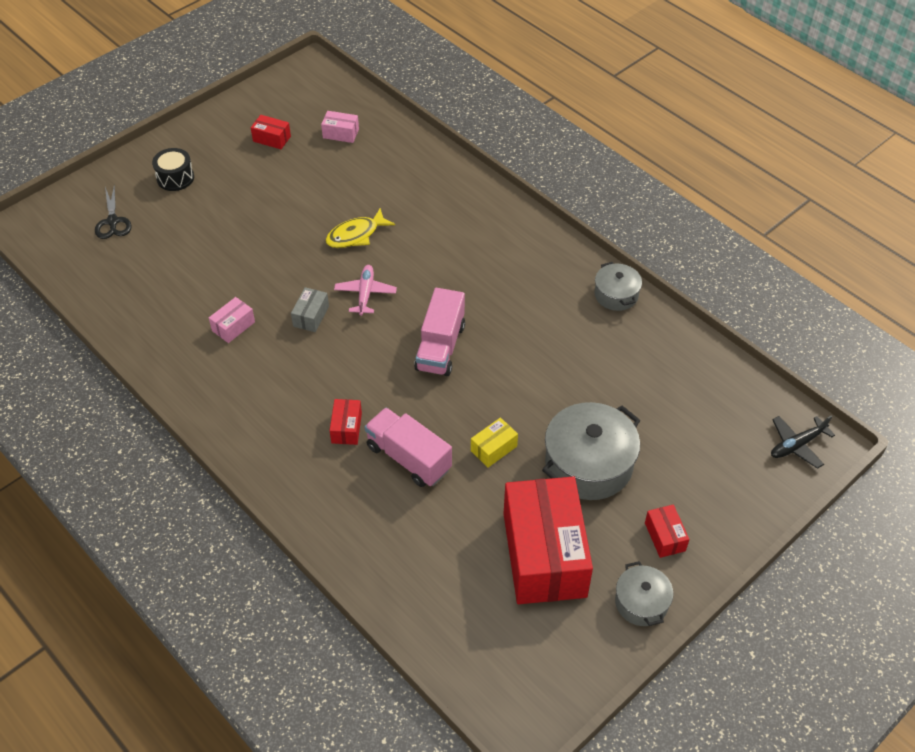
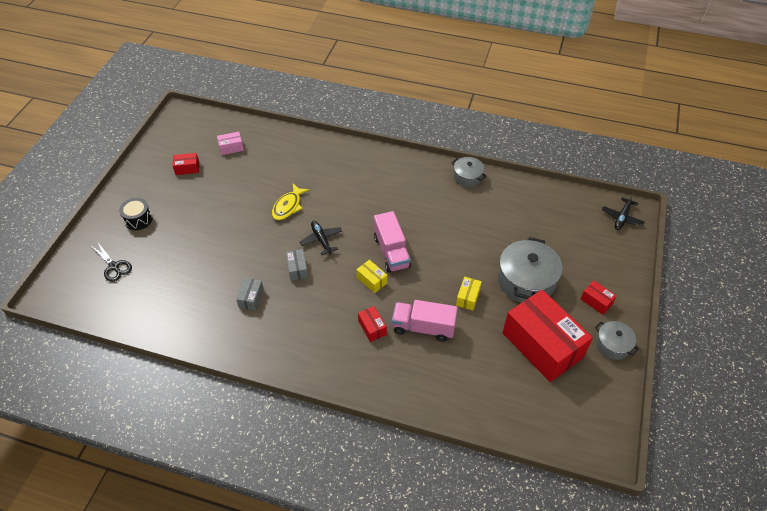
camera: 30 degrees left, 0 degrees up
pink box [209,297,255,343] -> grey box [236,278,264,311]
pink plane [334,265,397,316] -> black plane [300,221,342,255]
none -> yellow box [357,260,387,293]

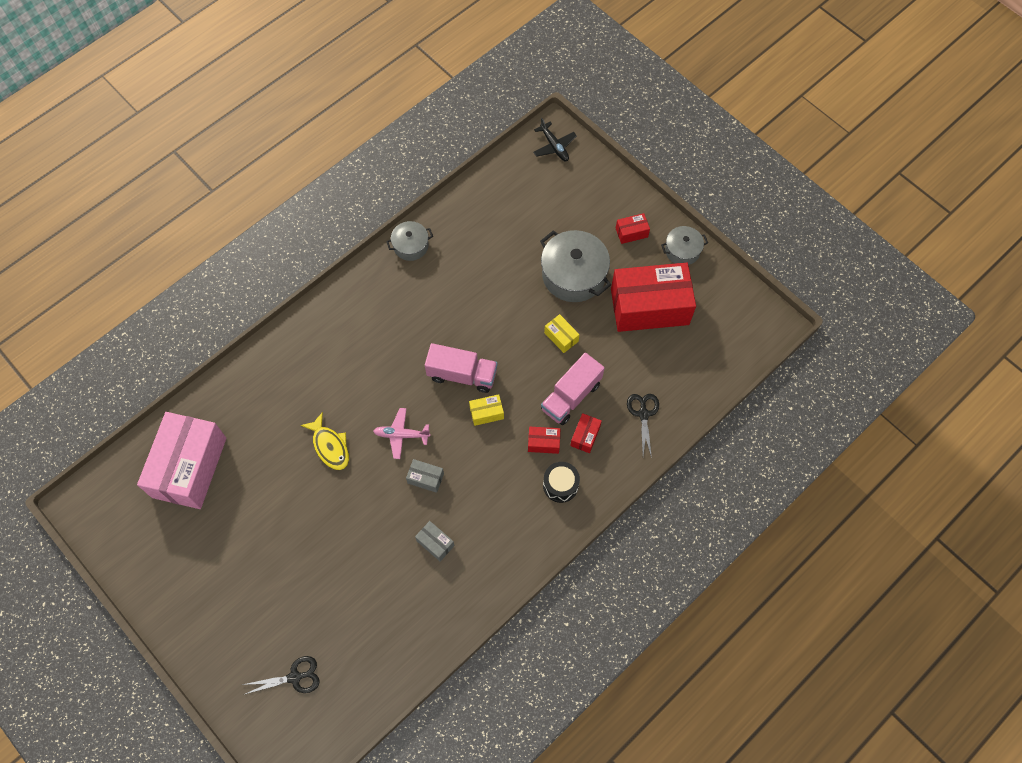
camera: 60 degrees left, 15 degrees up
black drum [119,198,153,230] -> black drum moved to [543,462,580,503]
red box [173,153,199,175] -> red box moved to [570,413,602,453]
pink box [217,132,244,155] -> pink box [137,412,226,509], size x2.47
black plane [300,221,342,255] -> pink plane [373,408,431,459]
none -> black scissors [627,394,659,458]

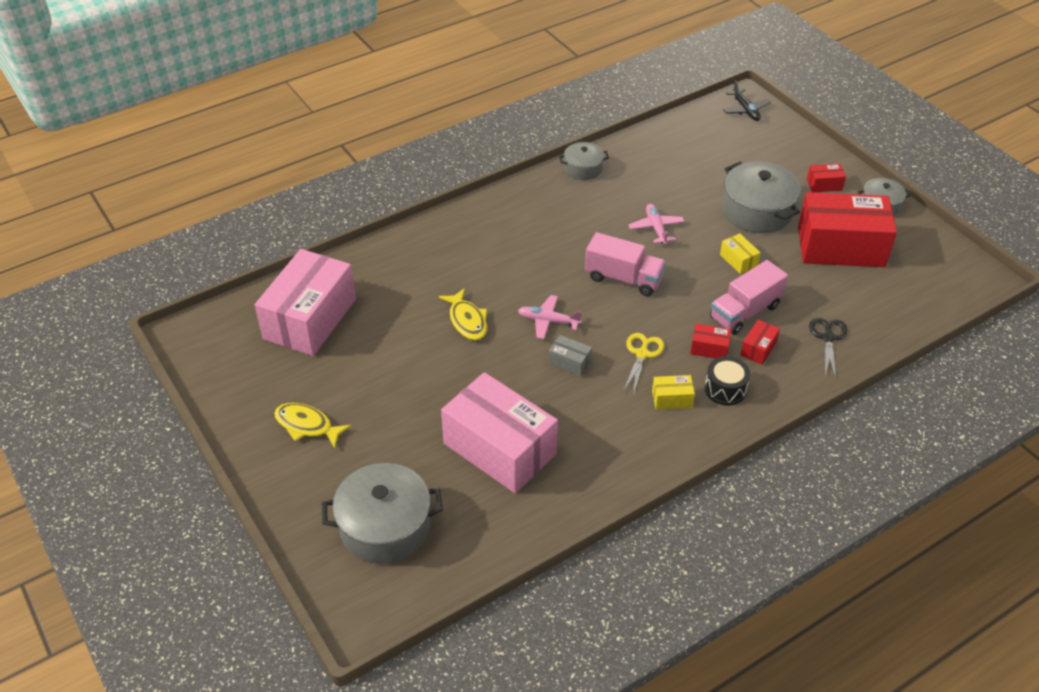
camera: 10 degrees right, 20 degrees down
black scissors [242,656,320,695] -> grey pot [322,463,443,564]
grey box [415,521,454,561] -> none
yellow box [469,394,504,426] -> yellow box moved to [652,375,695,409]
none -> yellow fish [274,403,352,448]
none -> pink box [441,372,558,493]
none -> yellow scissors [623,333,664,392]
none -> pink plane [629,204,685,245]

